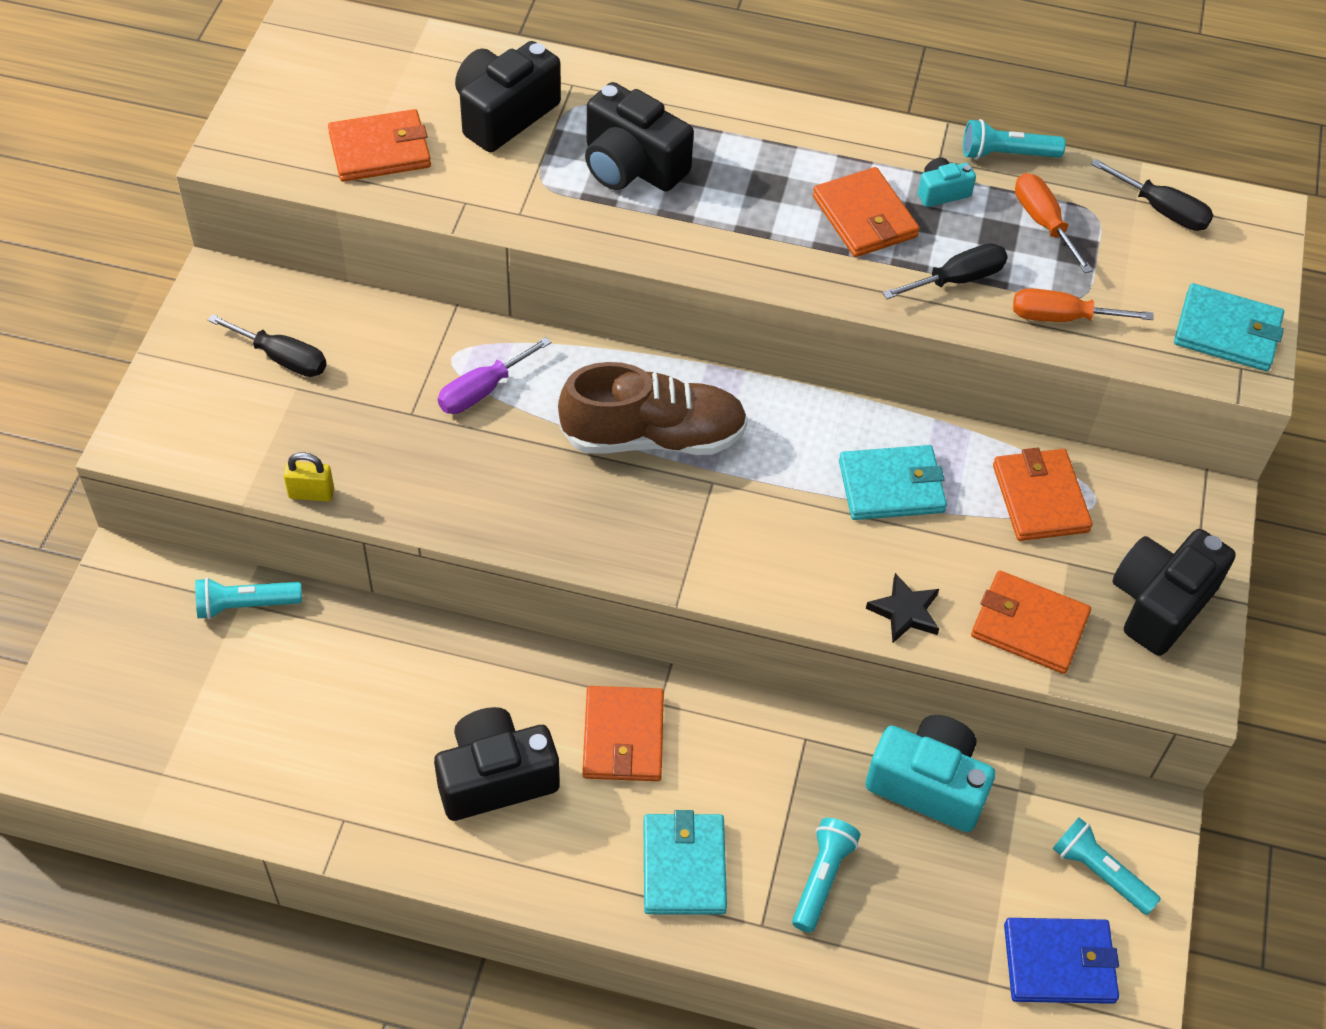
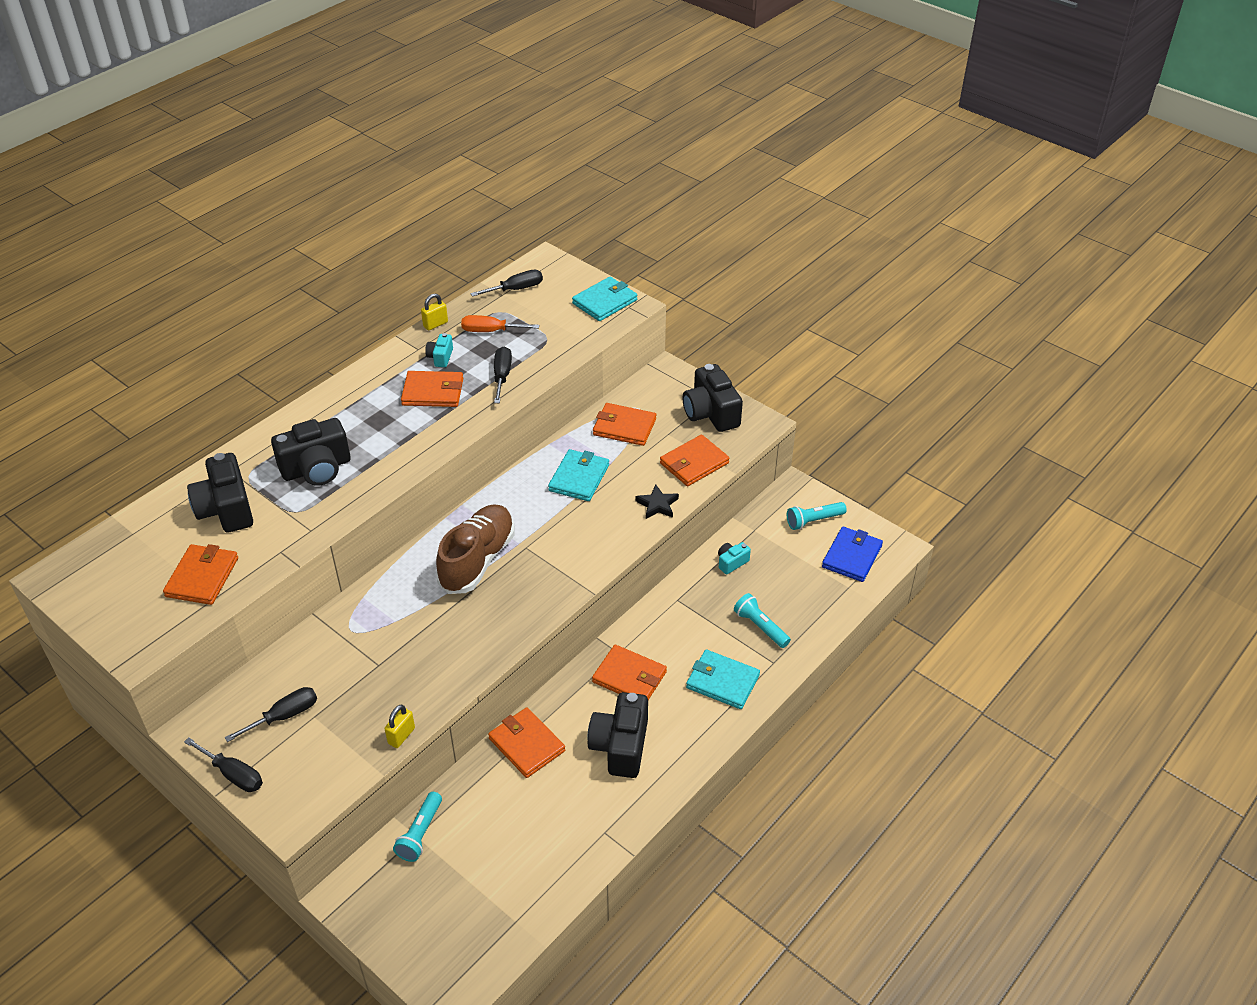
camera: 60 degrees left, 10 degrees down
purple screwdriver [438,337,551,414] -> none
turquoise camera [865,715,995,832] -> turquoise camera [718,542,751,575], size x0.49
turquoise flashlight [963,119,1066,160] -> yellow padlock [421,294,448,331]
orange screwdriver [1013,288,1154,322] -> none
none -> black screwdriver [184,737,263,792]
none -> orange wallet [488,707,565,778]

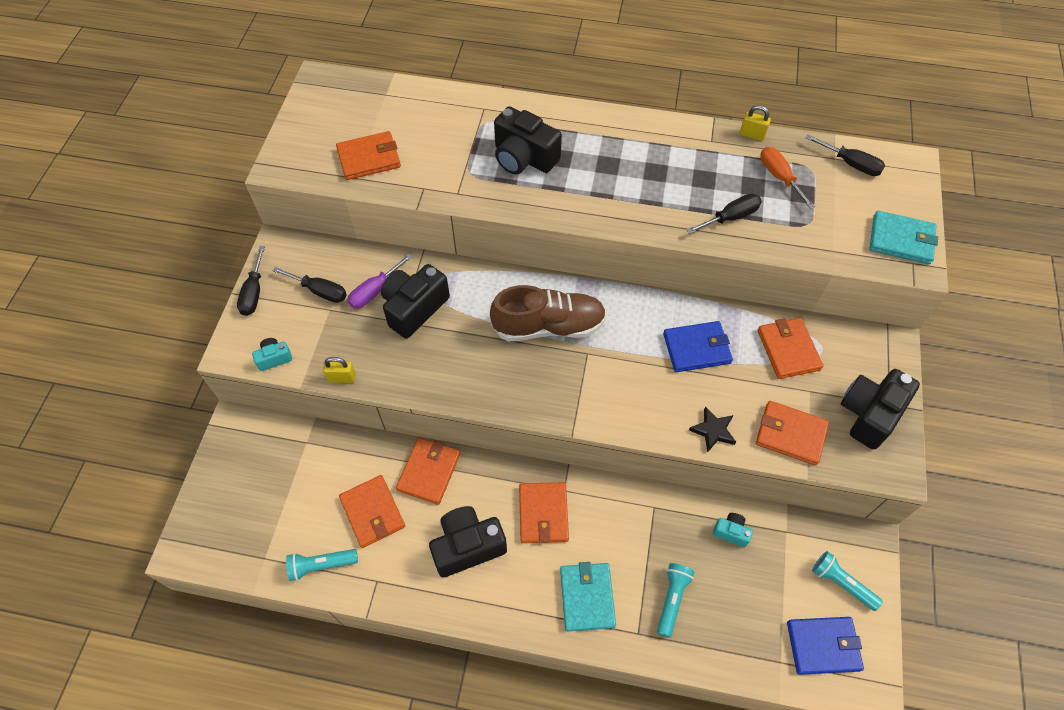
camera: 60 degrees right, 15 degrees up
black camera [187,453,253,533] -> black camera moved to [381,264,450,339]
turquoise flashlight [393,792,442,862] -> turquoise flashlight moved to [286,549,358,581]
orange wallet [401,371,463,407] -> orange wallet moved to [339,475,405,548]
turquoise camera [425,333,453,367] -> turquoise camera moved to [252,338,292,371]
turquoise wallet [548,449,609,501] -> blue wallet [663,321,733,372]
none -> purple screwdriver [347,254,413,309]

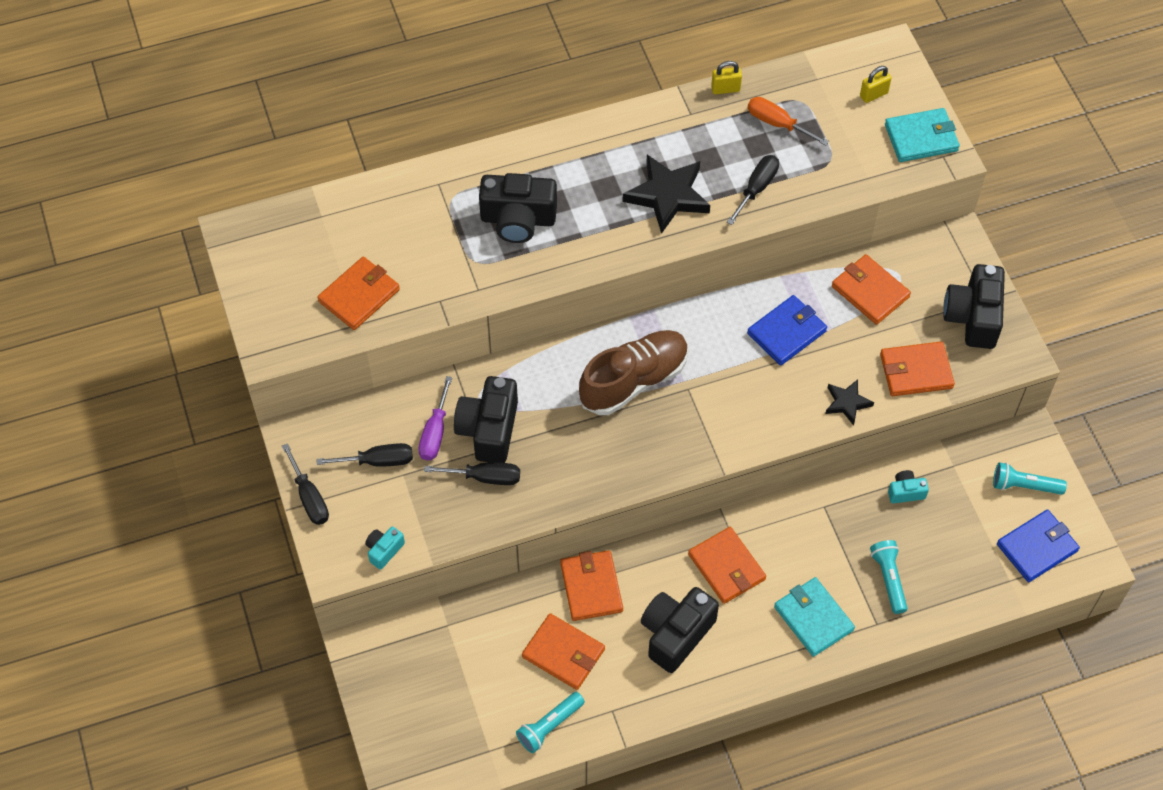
camera: 30 degrees left, 0 degrees up
yellow padlock [323,357,356,383] -> yellow padlock moved to [860,66,892,103]
black screwdriver [806,135,885,176] -> black screwdriver moved to [424,462,520,485]
none -> black star [623,155,710,234]

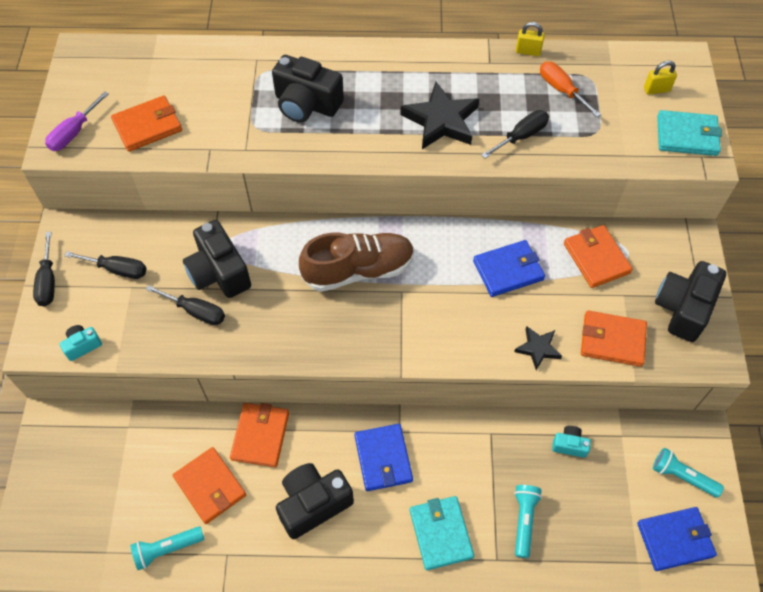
camera: 20 degrees right, 0 degrees up
purple screwdriver [419,376,452,461] -> purple screwdriver moved to [45,91,109,151]
black camera [454,376,518,463] -> black camera turned 60 degrees counterclockwise [183,220,251,298]
orange wallet [688,527,766,604] -> blue wallet [354,424,413,491]

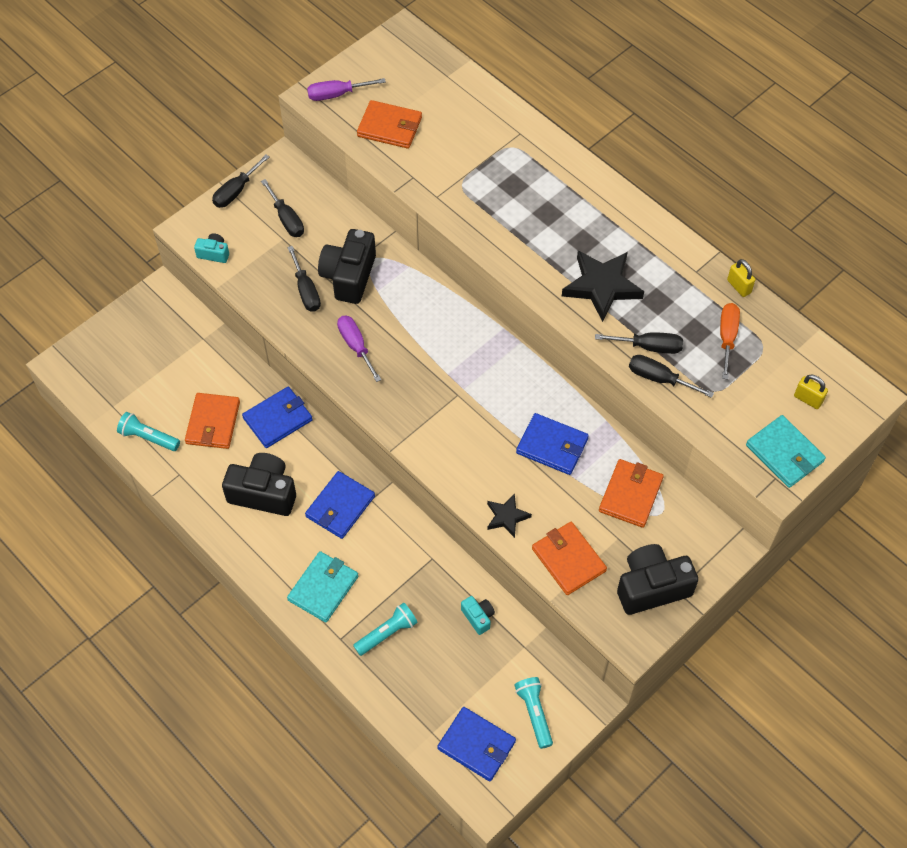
camera: 45 degrees right, 0 degrees up
orange wallet [230,403,289,467] -> blue wallet [242,387,313,448]
black camera [272,55,344,122] -> none
brown shoe [299,233,415,292] -> none
none -> purple screwdriver [337,315,381,382]
none -> black screwdriver [629,355,714,398]

